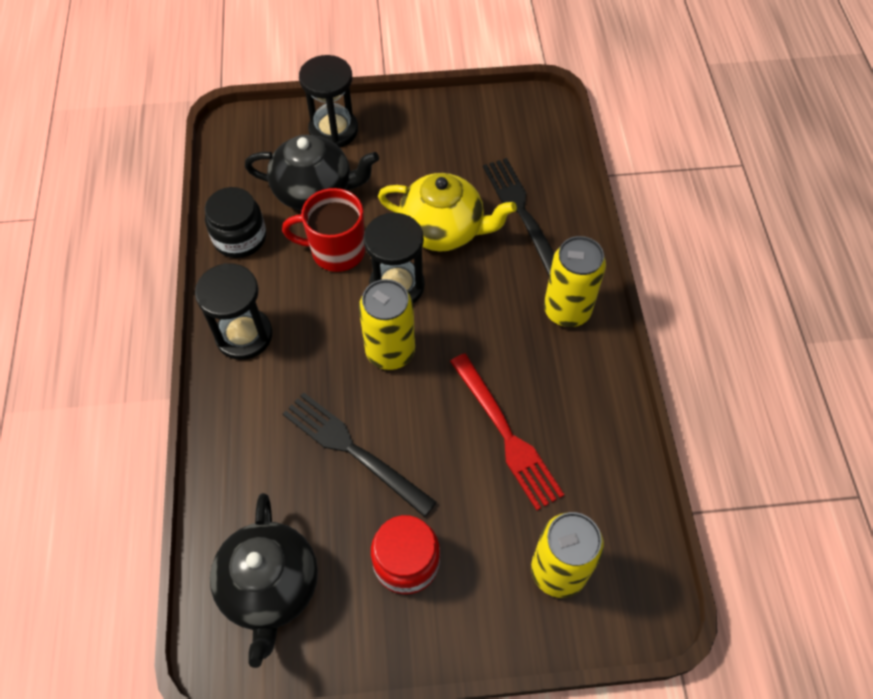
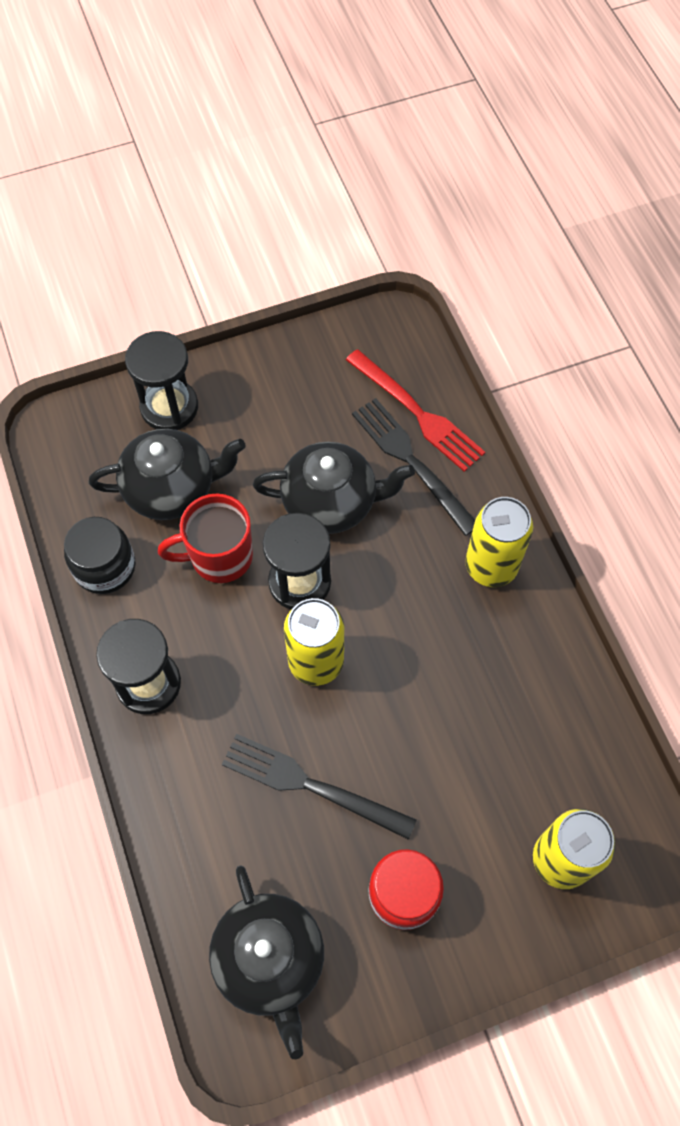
camera: 15 degrees left, 5 degrees up
yellow teapot [378,173,517,251] -> black teapot [253,442,415,534]
red fork [450,353,564,510] -> red fork moved to [346,349,485,472]

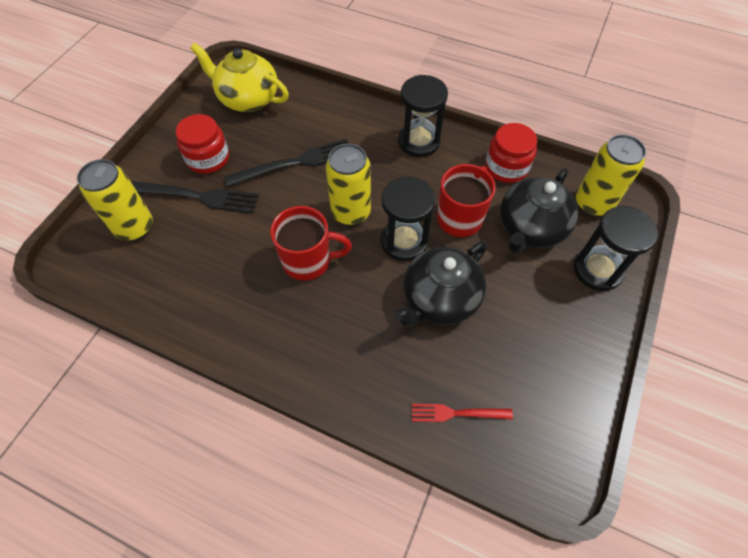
camera: 135 degrees right, 5 degrees down
black jar [64,517,136,594] -> red jar [485,123,537,183]
black teapot [209,865,324,1059] -> yellow teapot [190,43,289,112]
red fork [346,349,485,472] -> red fork [412,404,513,422], size x0.60
black fork [352,398,475,536] -> black fork moved to [131,181,259,214]
yellow can [465,497,533,587] -> yellow can moved to [576,134,646,216]
none -> red mug [270,206,352,281]

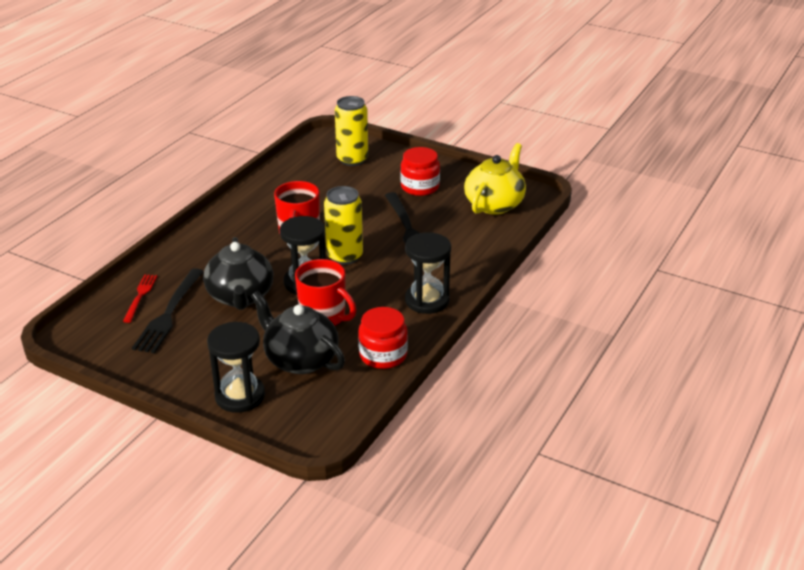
camera: 95 degrees right, 25 degrees down
black fork [131,181,259,214] -> black fork moved to [132,268,204,353]
black teapot [393,241,487,327] -> black teapot turned 150 degrees counterclockwise [203,237,273,310]
yellow can [576,134,646,216] -> none

